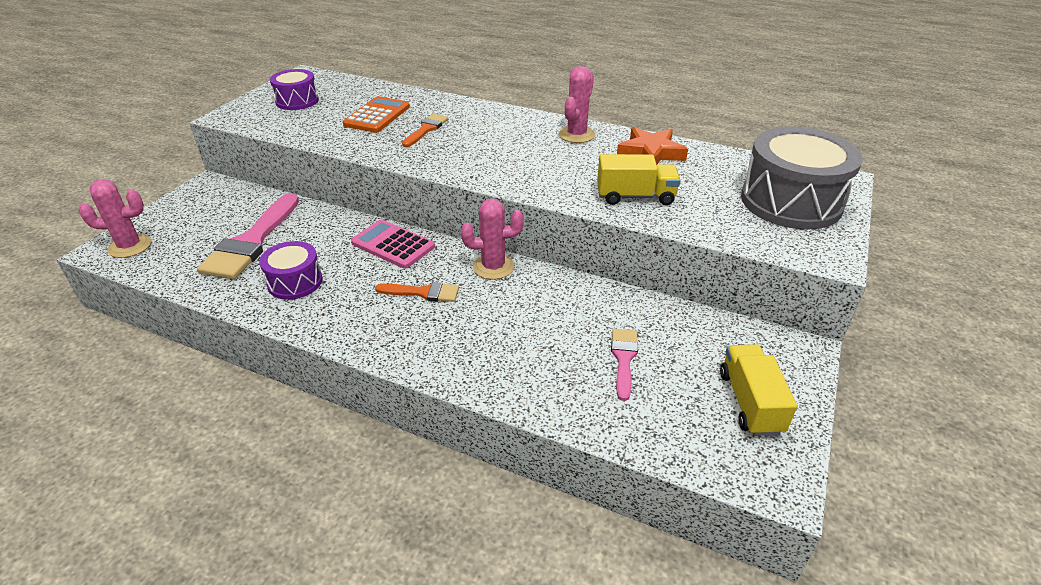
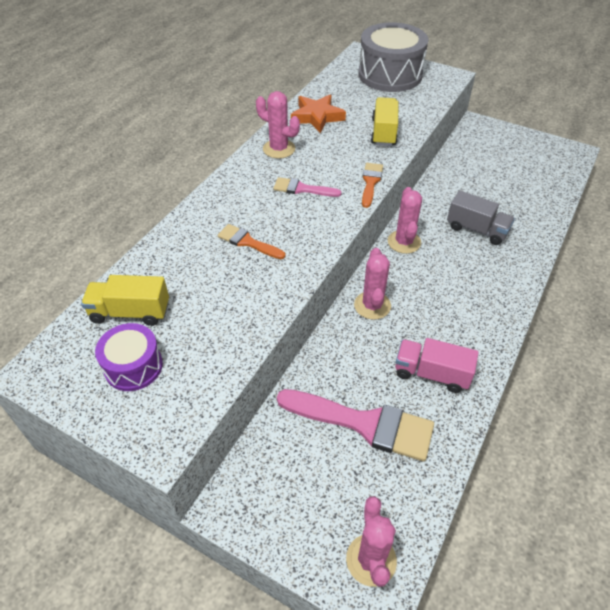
camera: 85 degrees left, 10 degrees up
purple drum [259,241,322,300] -> pink truck [395,338,479,393]
orange calculator [343,96,410,133] -> none
pink calculator [351,220,435,269] -> pink cactus [354,248,391,320]
orange brush [375,282,459,302] -> orange brush moved to [362,163,383,208]
pink brush [611,329,638,401] -> pink brush moved to [273,177,341,197]
yellow truck [720,344,797,436] -> yellow truck moved to [81,275,169,326]
none -> grey truck [447,191,515,245]

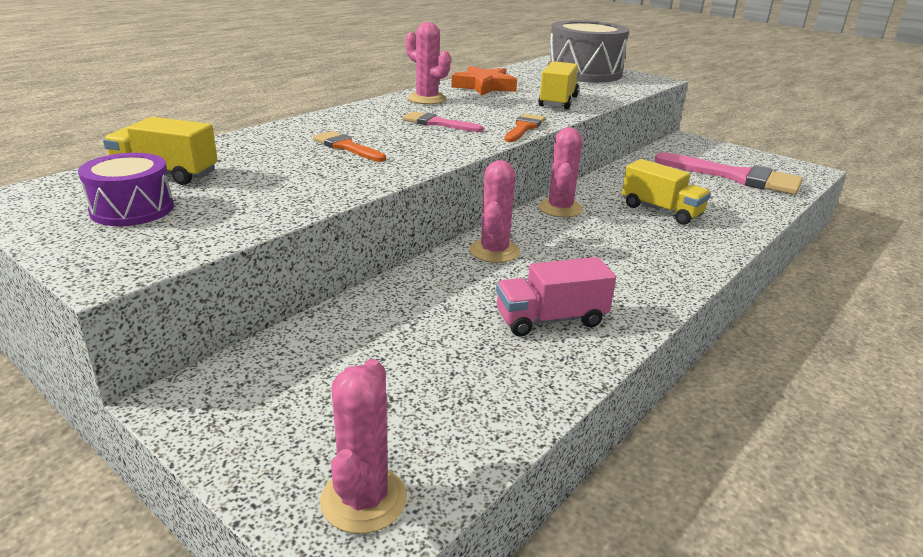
camera: 10 degrees right, 20 degrees down
pink brush [277,389,434,461] -> pink brush moved to [654,152,803,195]
pink truck [395,338,479,393] -> pink truck turned 45 degrees counterclockwise [496,257,616,337]
grey truck [447,191,515,245] -> yellow truck [622,159,711,225]

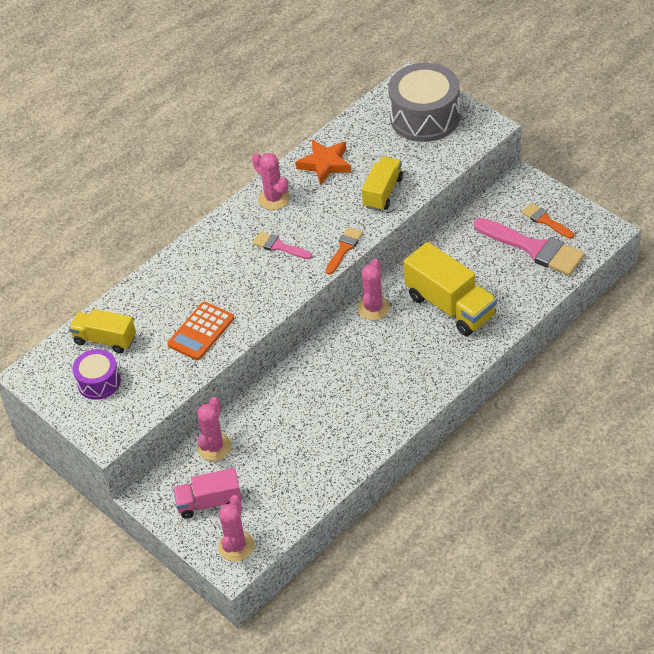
camera: 10 degrees right, 20 degrees up
orange brush [313,131,386,162] -> orange brush moved to [521,203,574,239]
pink cactus [469,160,520,263] -> pink cactus moved to [197,397,232,461]
pink truck [496,257,616,337] -> pink truck moved to [173,468,242,519]
yellow truck [622,159,711,225] -> yellow truck [404,242,497,336], size x1.58
none -> orange calculator [167,302,234,360]

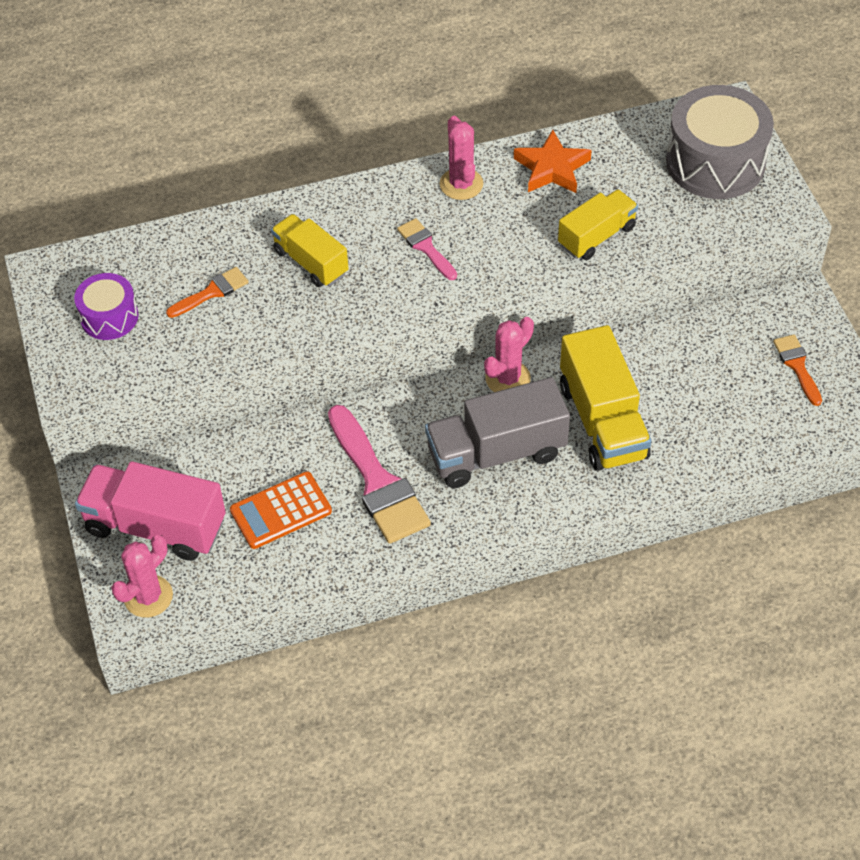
camera: 25 degrees right, 5 degrees up
yellow truck [69,309,136,353] -> yellow truck moved to [271,214,349,287]
orange calculator [167,302,234,360] -> orange calculator moved to [230,471,332,549]
pink truck [173,468,242,519] -> pink truck [75,461,226,561], size x1.58
pink cactus [197,397,232,461] -> none
orange brush [326,227,363,275] -> orange brush moved to [166,267,249,318]
pink brush [474,218,585,276] -> pink brush moved to [328,405,431,544]
none -> grey truck [425,377,570,488]

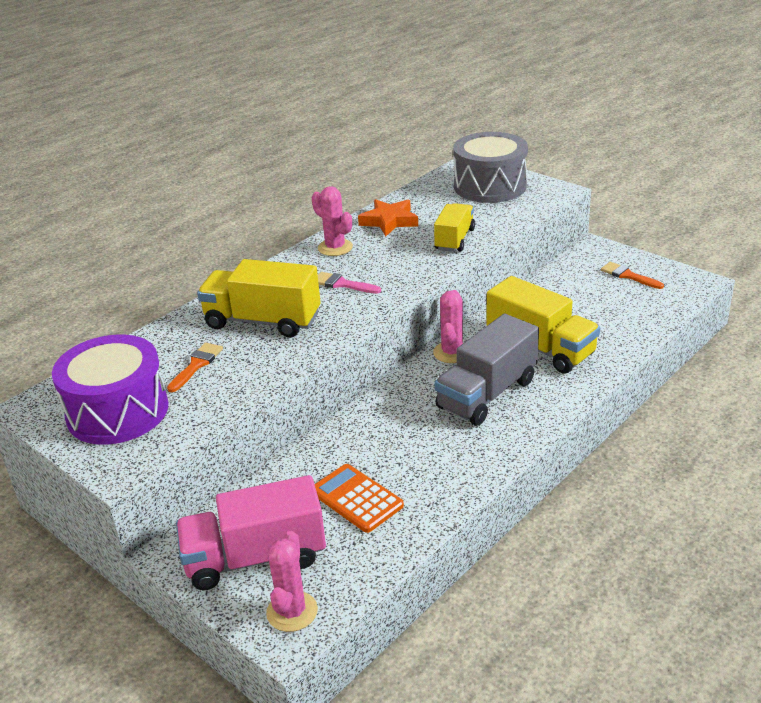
camera: 30 degrees left, 20 degrees down
purple drum [74,273,138,340] -> purple drum [52,335,168,445], size x1.81
orange calculator [230,471,332,549] -> orange calculator turned 105 degrees clockwise [315,464,404,533]
yellow truck [271,214,349,287] -> yellow truck [197,259,321,338], size x1.58
pink brush [328,405,431,544] -> none

